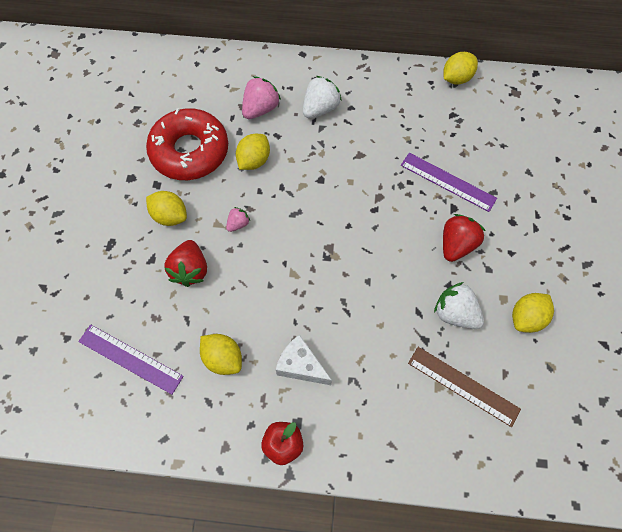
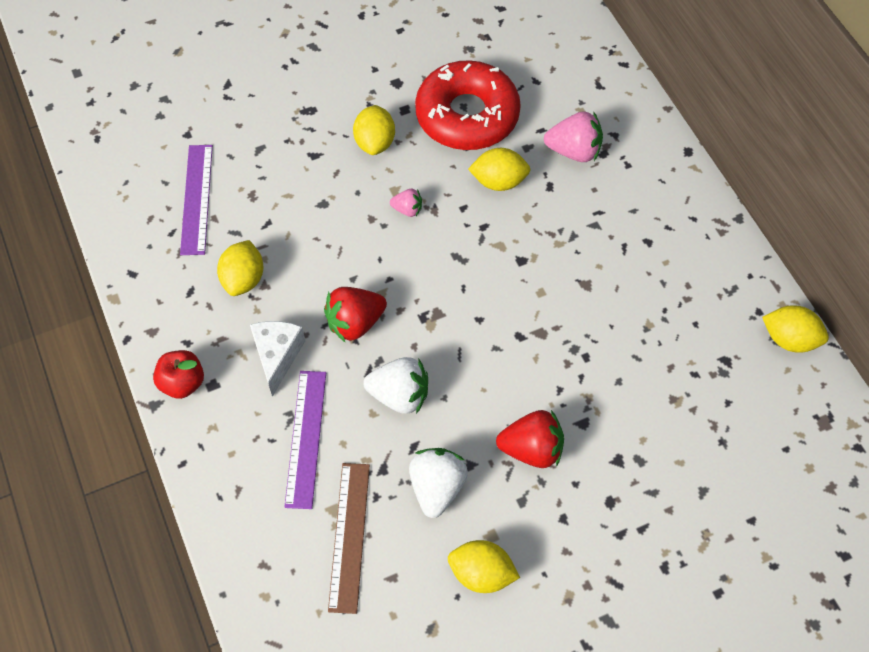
camera: 60 degrees right, 5 degrees down
red strawberry [164,240,207,287] -> red strawberry moved to [324,287,387,343]
white strawberry [303,76,342,118] -> white strawberry moved to [363,357,428,414]
purple ruler [401,153,497,212] -> purple ruler moved to [284,371,326,509]

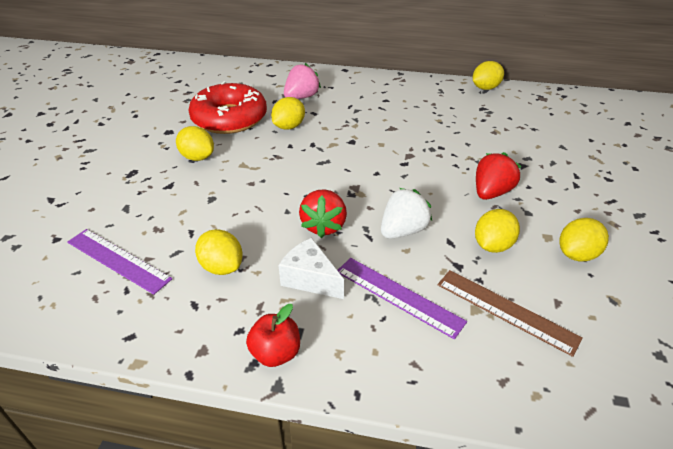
camera: 55 degrees left, 20 degrees down
pink strawberry [390,189,422,217] -> none
white strawberry [409,448,468,518] -> yellow lemon [475,209,520,253]

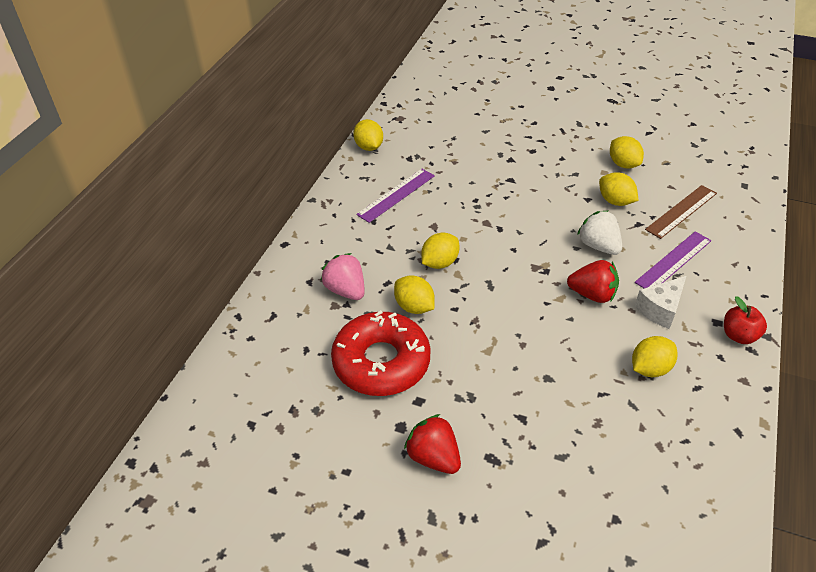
camera: 80 degrees left, 5 degrees up
purple ruler [67,229,172,295] -> purple ruler moved to [356,169,435,223]
yellow lemon [176,126,214,161] -> yellow lemon moved to [421,232,459,269]
red strawberry [476,152,522,200] -> red strawberry moved to [404,414,461,474]

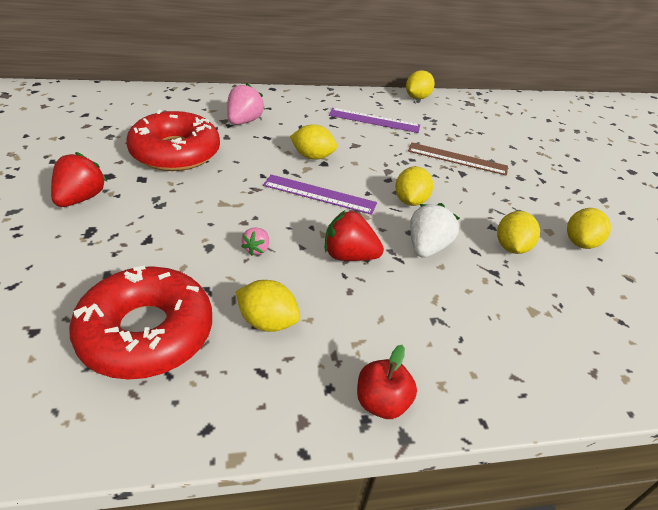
camera: 55 degrees right, 5 degrees down
yellow lemon [394,275,435,314] -> yellow lemon moved to [395,166,433,206]
red strawberry [567,260,619,303] -> red strawberry turned 120 degrees clockwise [325,210,384,261]
purple ruler [635,231,711,288] -> purple ruler moved to [263,175,377,215]
white cheese [635,276,686,329] -> none
brown ruler [645,185,717,239] -> brown ruler moved to [408,142,508,176]
none -> red donut [69,266,212,380]
none -> pink strawberry [241,227,269,256]

